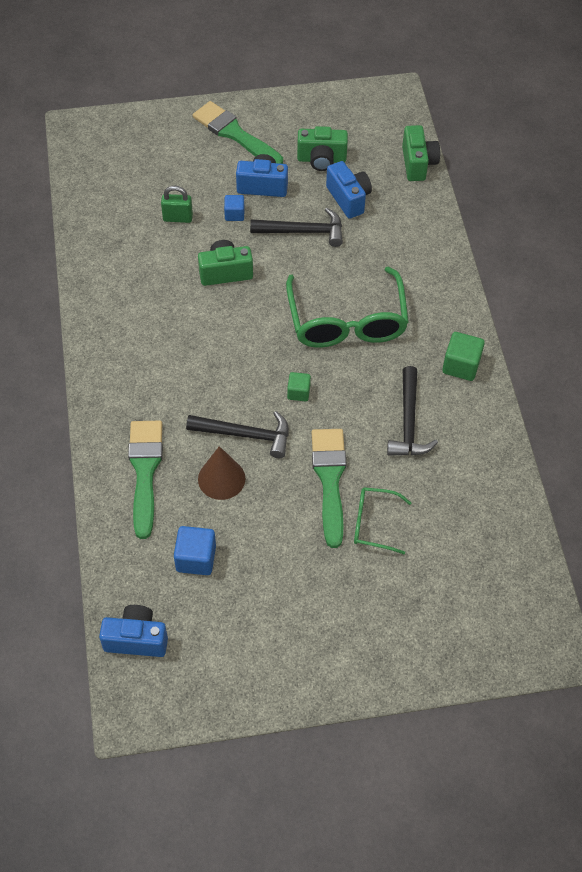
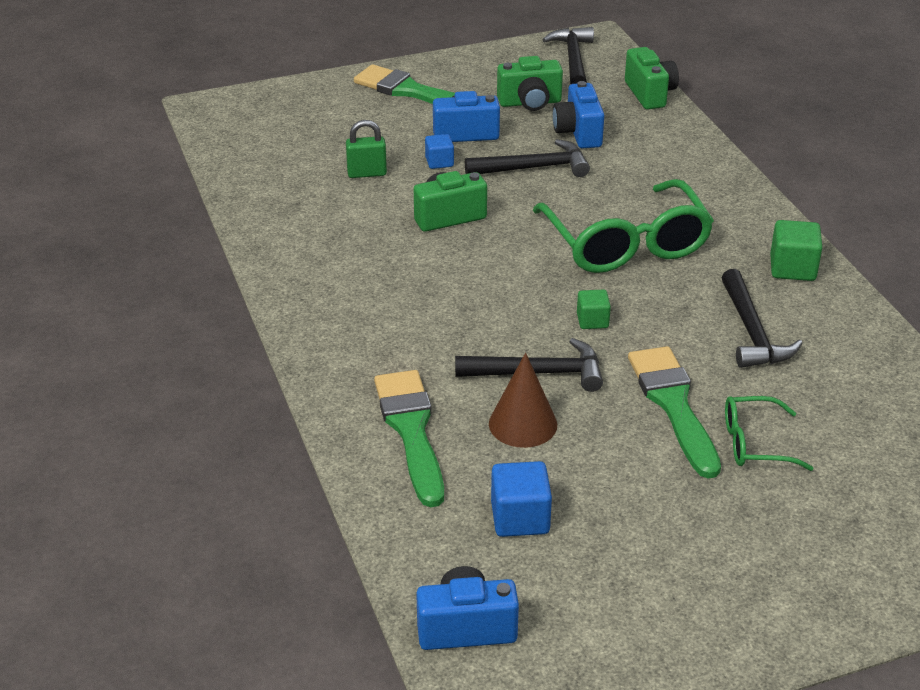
camera: 10 degrees left, 20 degrees down
blue camera [326,161,372,219] -> blue camera turned 150 degrees counterclockwise [553,81,604,148]
none -> black hammer [542,27,594,84]

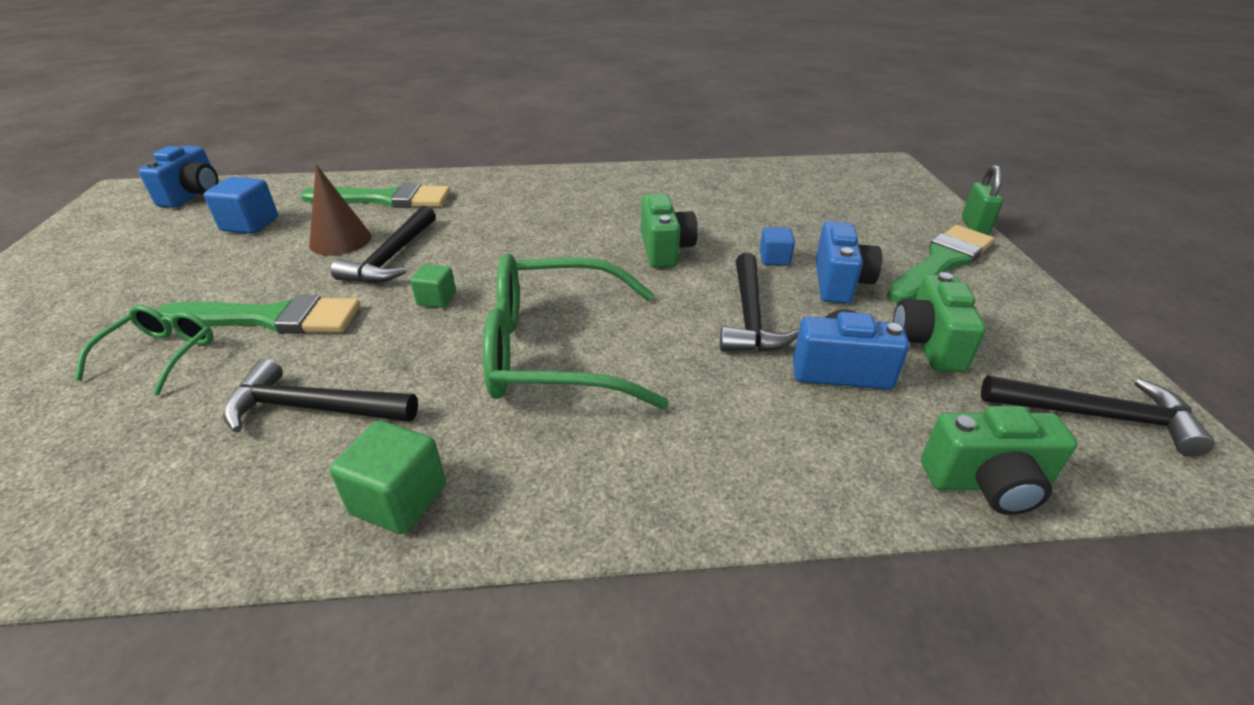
camera: 105 degrees right, 0 degrees up
green padlock [346,120,387,178] -> green padlock moved to [962,165,1003,235]

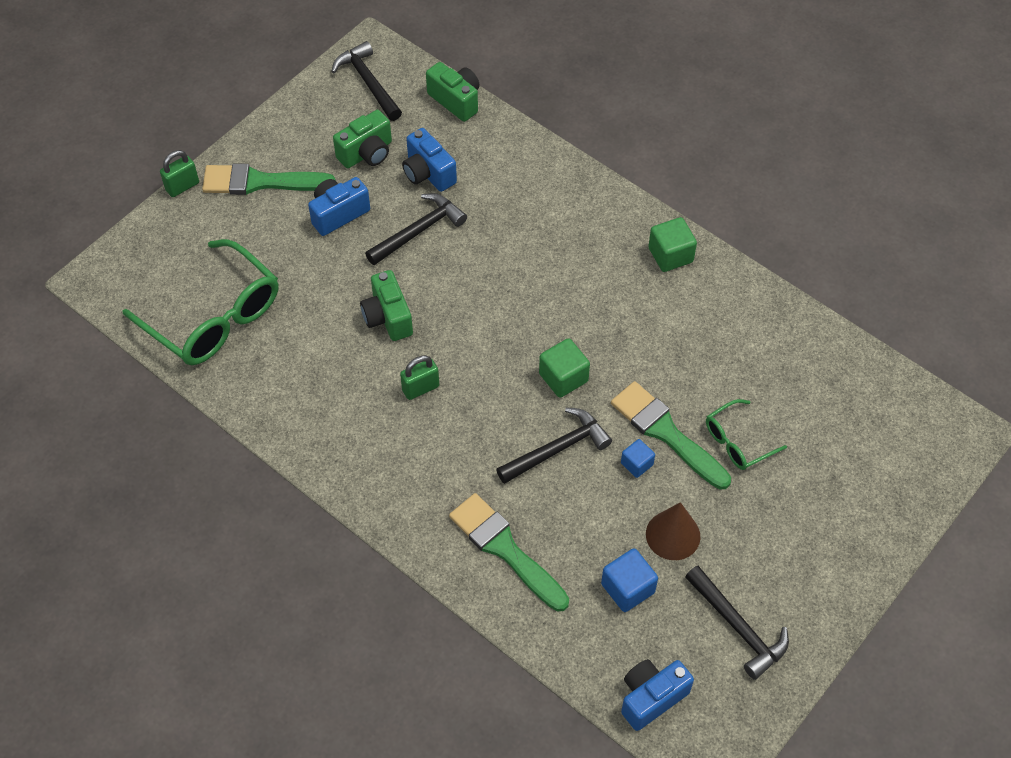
camera: 135 degrees left, 20 degrees up
black hammer [223,359,418,433] -> black hammer moved to [685,566,789,680]
brown cone [309,164,371,256] -> brown cone moved to [646,502,700,560]
green cube [410,264,456,308] -> green cube [539,338,590,398], size x1.58
green glasses [483,253,669,409] -> green glasses moved to [123,239,278,365]
green camera [641,194,698,268] -> green camera turned 60 degrees counterclockwise [360,270,413,341]
blue cube [760,227,795,266] -> blue cube moved to [621,439,655,478]
none -> green padlock [400,355,439,400]

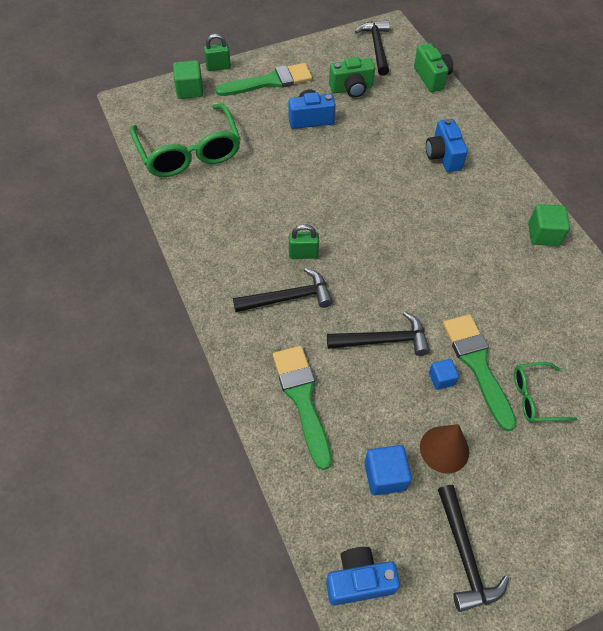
camera: 25 degrees right, 0 degrees up
green brush [202,163,336,195] -> green brush turned 135 degrees clockwise [216,63,312,96]
green camera [360,270,413,341] -> none
black hammer [365,193,467,265] -> black hammer moved to [233,268,333,312]
blue camera [402,128,457,192] -> blue camera moved to [426,119,468,172]
green cube [539,338,590,398] -> green cube moved to [173,60,203,99]

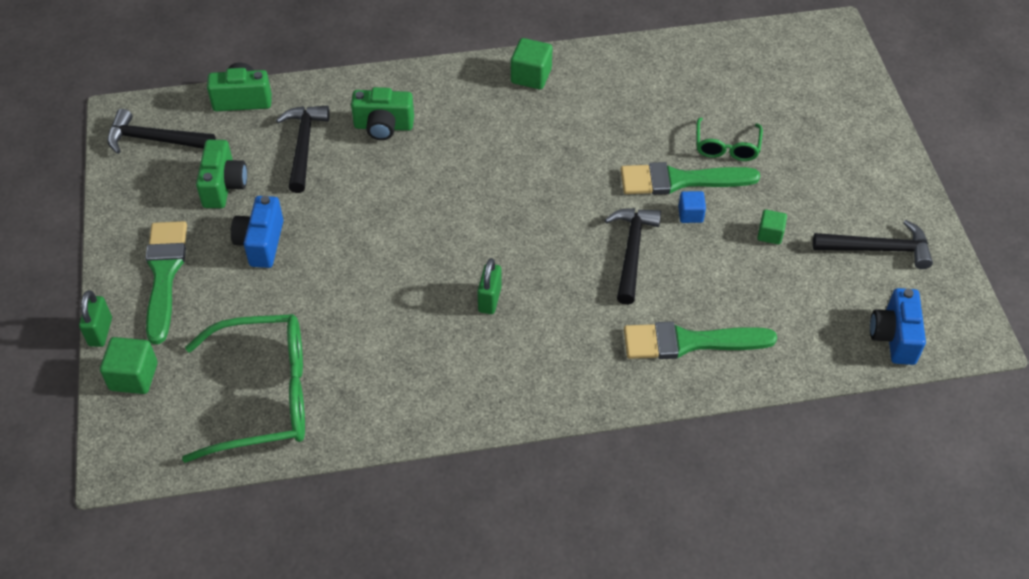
camera: 75 degrees left, 5 degrees down
black hammer [233,268,333,312] -> black hammer moved to [276,106,330,193]
blue cube [365,445,412,495] -> none
brown cone [420,424,469,473] -> green cube [757,210,787,244]
blue camera [426,119,468,172] -> green camera [351,87,414,140]

